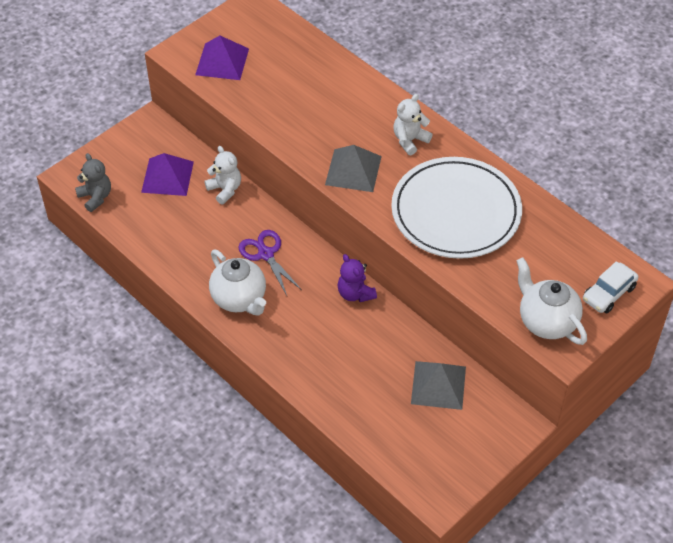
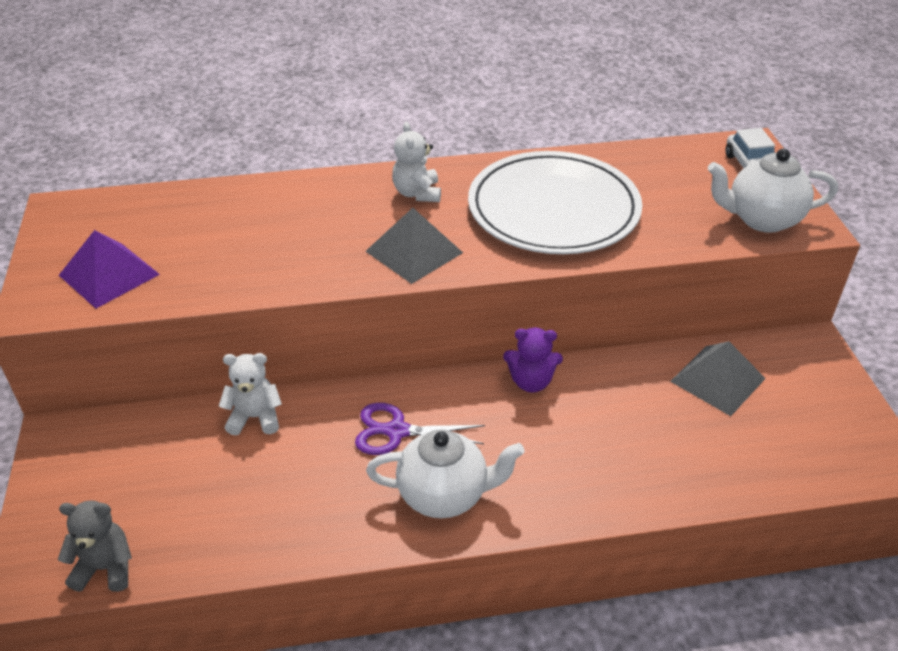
camera: 55 degrees left, 10 degrees down
purple pyramid [141,153,194,196] -> none

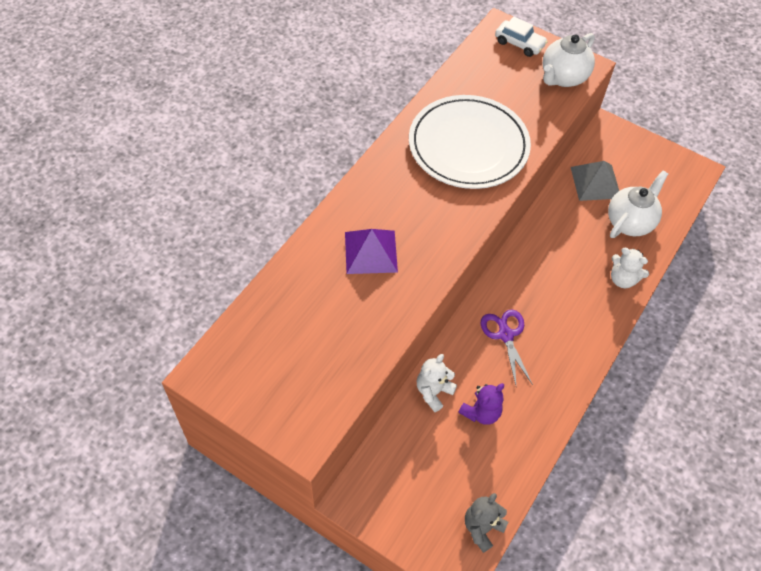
camera: 50 degrees left, 15 degrees up
purple pyramid [59,230,160,308] -> purple pyramid moved to [345,229,398,274]
purple scissors [355,403,485,455] -> purple scissors turned 120 degrees clockwise [481,309,533,385]
grey pyramid [365,208,463,284] -> none
white teapot [366,429,525,518] -> white teapot moved to [608,171,668,238]
white teddy bear [392,122,441,202] -> white teddy bear moved to [611,248,649,288]
purple teddy bear [503,328,563,393] -> purple teddy bear moved to [458,383,504,425]

